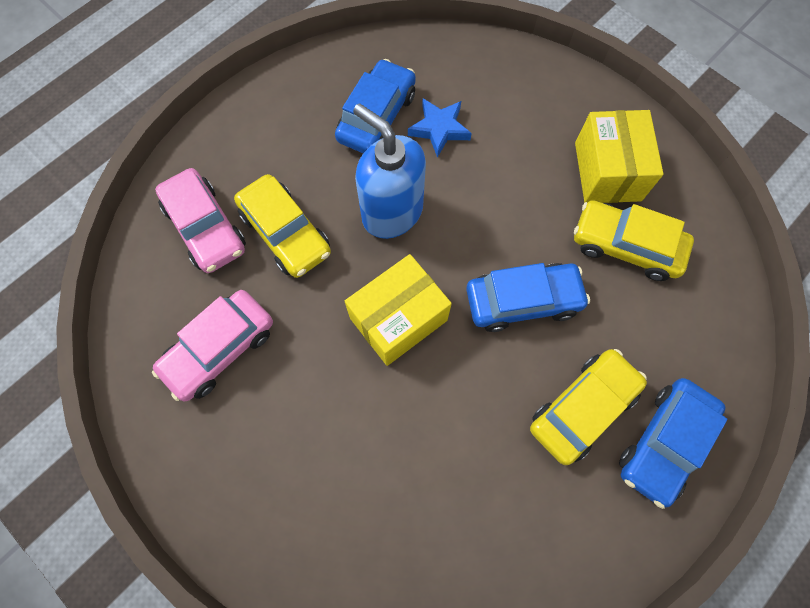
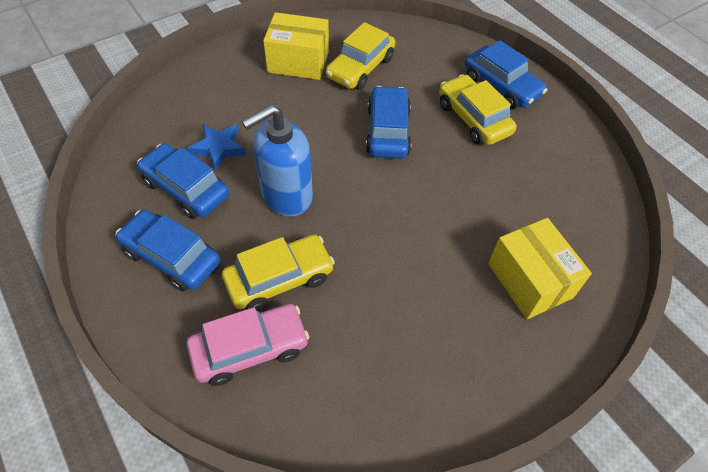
camera: 80 degrees left, 15 degrees down
pink car [152,290,273,401] -> none
yellow box [345,254,452,366] -> yellow box moved to [488,218,592,319]
none -> blue car [116,210,220,292]

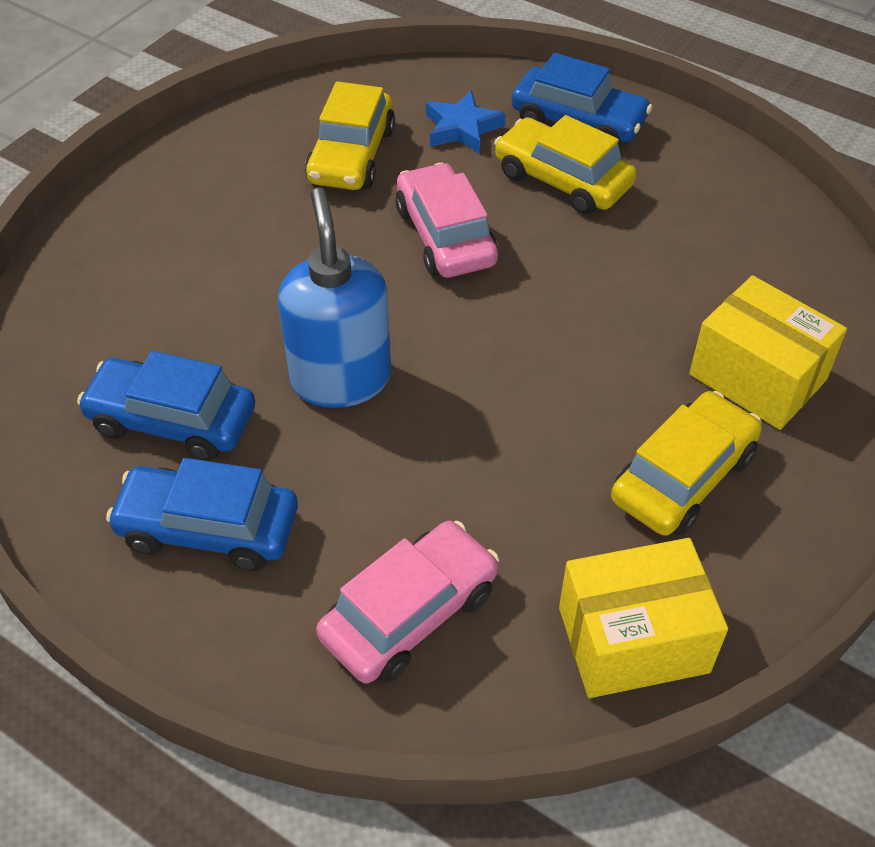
camera: 20 degrees left, 5 degrees down
blue star [188,124,246,171] -> blue star moved to [426,90,506,154]
yellow car [222,235,335,311] -> yellow car moved to [611,391,762,536]
blue soap dispenser [241,104,313,216] -> blue soap dispenser turned 135 degrees clockwise [278,188,391,408]
yellow box [263,12,329,80] -> yellow box moved to [559,538,728,698]
blue car [366,86,412,158] -> pink car [395,162,498,278]

